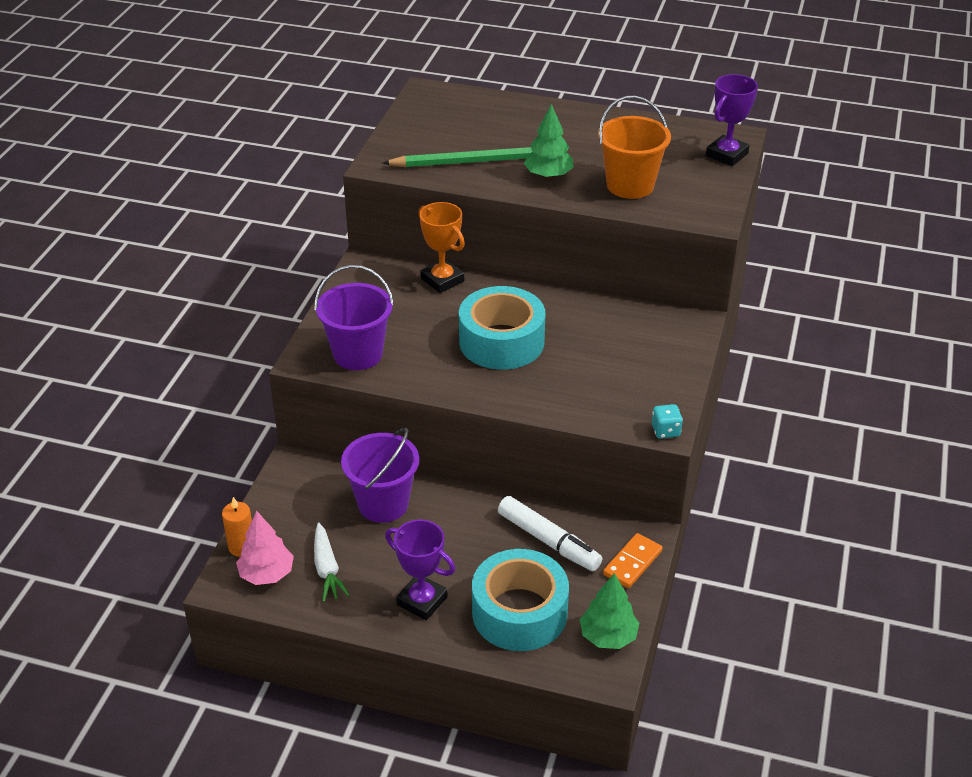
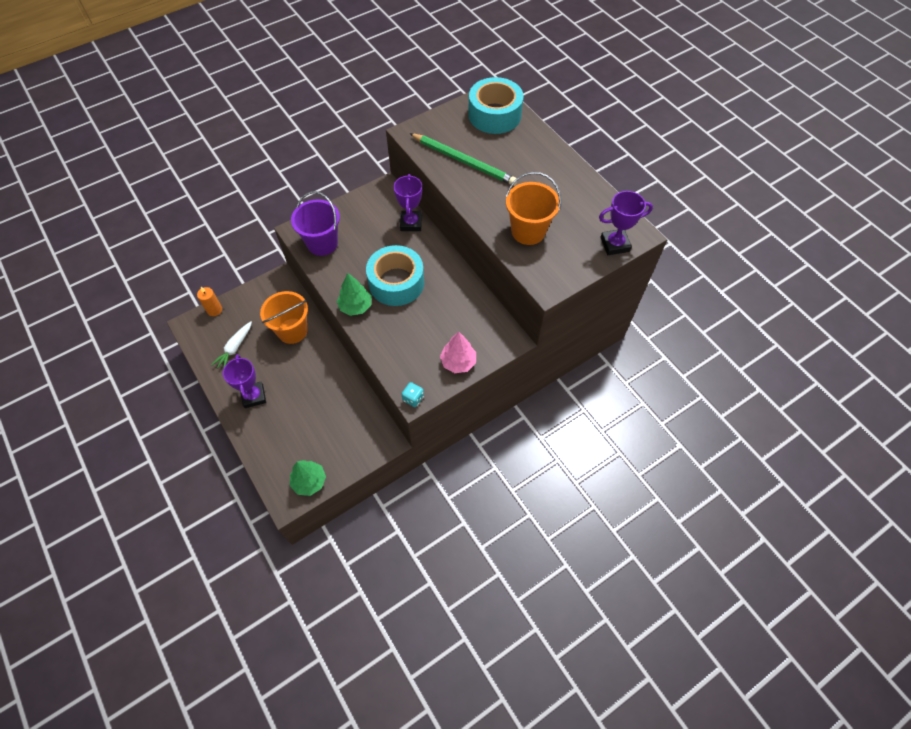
camera: 40 degrees right, 20 degrees up
pink tree [236,511,294,585] -> pink tree moved to [440,332,476,373]
purple bucket [341,428,419,523] -> orange bucket [260,291,308,344]
orange trophy [418,202,465,293] -> purple trophy [394,174,422,231]
turquoise tape [472,549,569,651] -> turquoise tape moved to [468,77,524,134]
white marker [498,496,602,571] -> none
green tree [524,104,574,179] -> green tree moved to [337,273,372,316]
orange domino [603,533,663,588] -> none

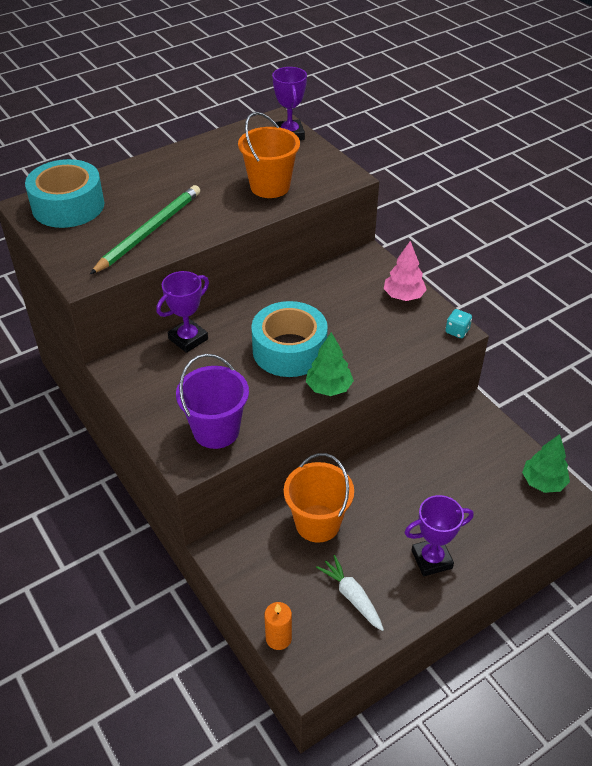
camera: 90 degrees left, 15 degrees down
white carrot [211,322,252,369] -> white carrot turned 150 degrees counterclockwise [316,555,384,631]
purple trophy [394,174,422,231] -> purple trophy turned 45 degrees counterclockwise [156,271,209,353]

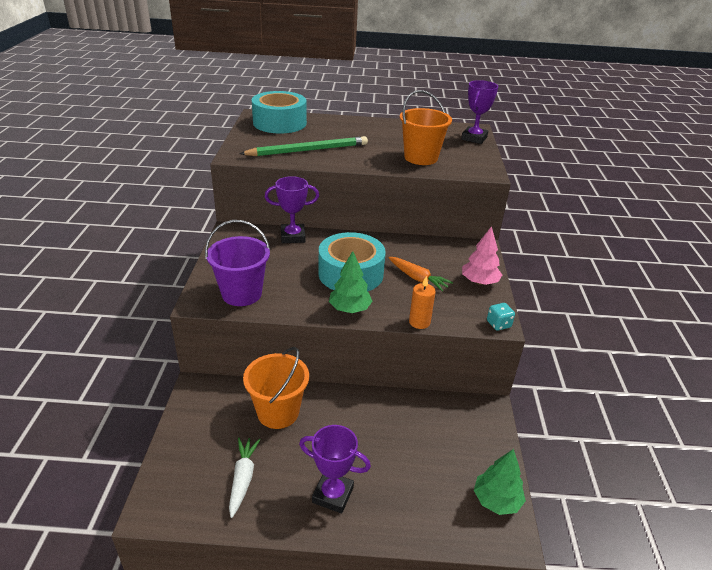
camera: 35 degrees right, 10 degrees down
orange candle [264,602,292,650] -> orange candle moved to [409,276,436,329]
none -> orange carrot [389,257,453,292]

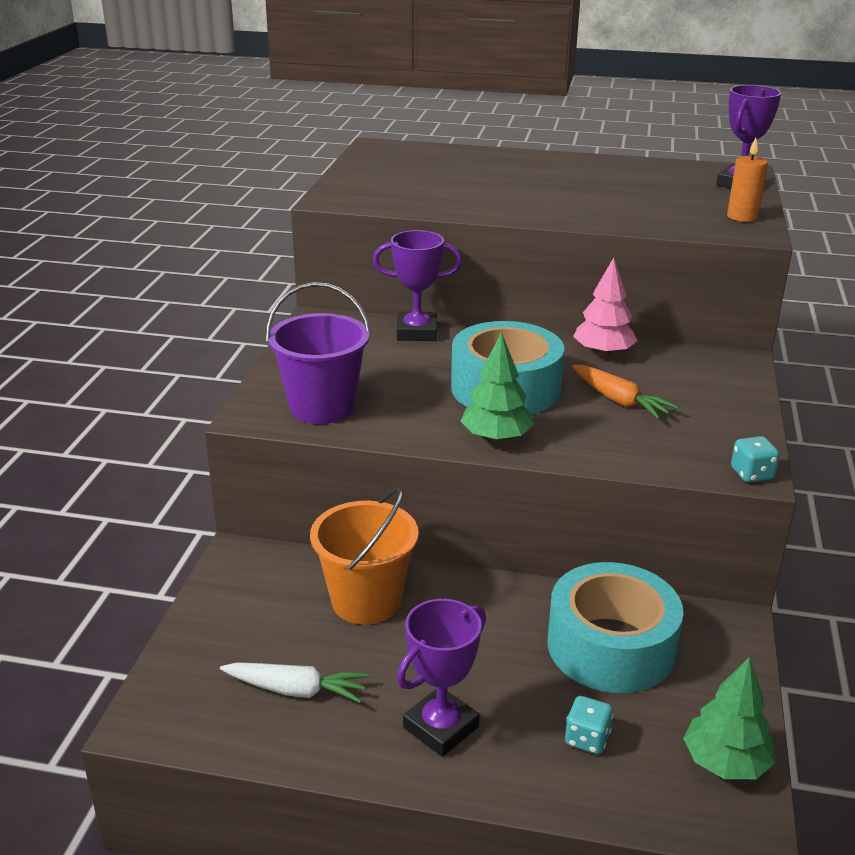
camera: 10 degrees right, 5 degrees down
white carrot [229,438,261,518] -> white carrot turned 90 degrees clockwise [220,662,369,703]
green pencil [239,136,368,156] -> none
turquoise tape [252,91,307,134] -> turquoise tape moved to [547,562,684,693]
purple trophy [299,425,371,513] -> purple trophy turned 75 degrees counterclockwise [396,599,486,757]
orange bucket [400,90,452,165] -> none
orange candle [409,276,436,329] -> orange candle moved to [727,138,768,222]
pink tree [462,226,502,285] -> pink tree moved to [573,257,638,356]
none -> turquoise dice [565,696,614,754]

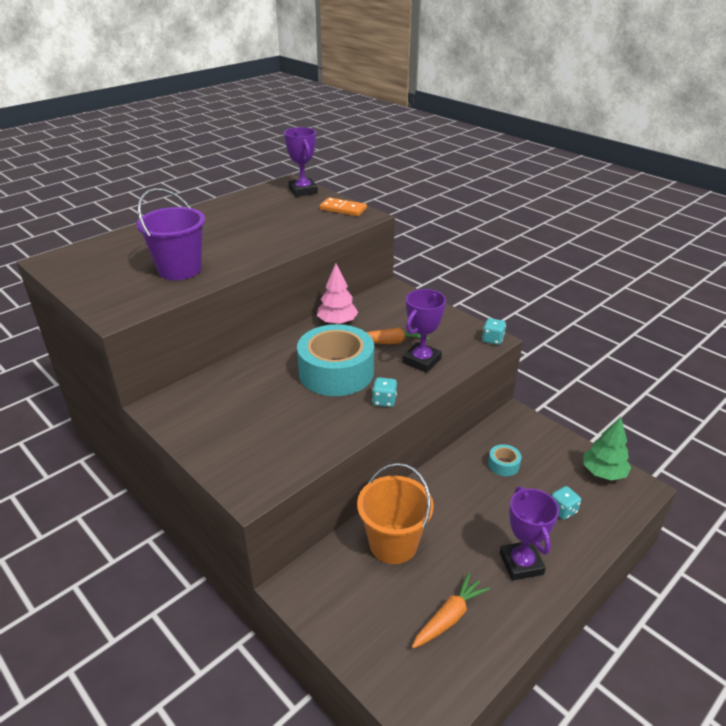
camera: 55 degrees left, 5 degrees up
white carrot [220,662,369,703] -> orange carrot [412,573,490,649]
purple bucket [266,282,371,424] -> purple bucket moved to [136,188,205,280]
purple trophy [373,230,462,341] -> purple trophy moved to [402,289,446,373]
green tree [460,332,534,442] -> turquoise dice [372,377,397,407]
turquoise tape [547,562,684,693] -> turquoise tape [488,444,521,476], size x0.42
orange candle [727,138,768,222] -> orange domino [320,197,367,216]

